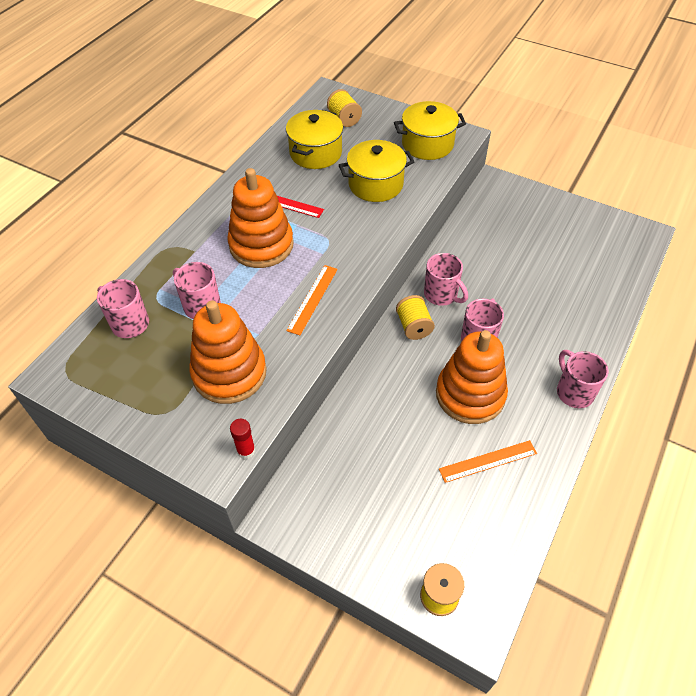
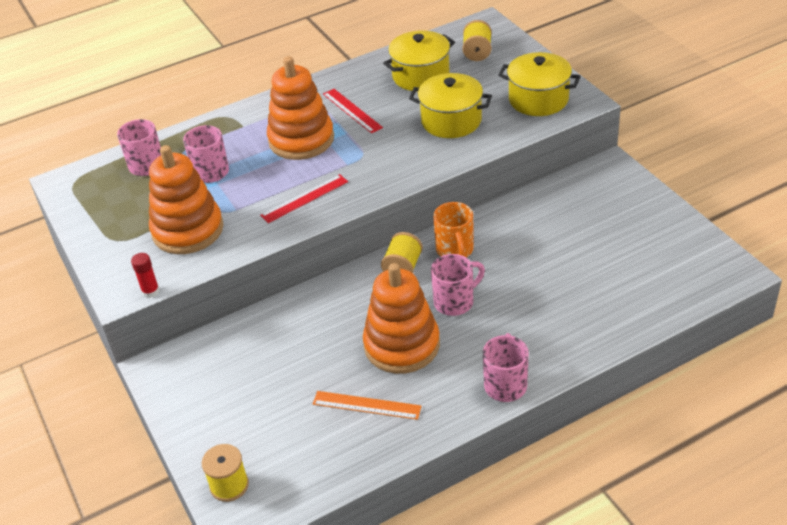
camera: 35 degrees right, 10 degrees down
orange ruler [286,265,338,335] -> red ruler [260,174,348,223]
pink mug [424,253,468,306] -> orange mug [433,202,474,258]

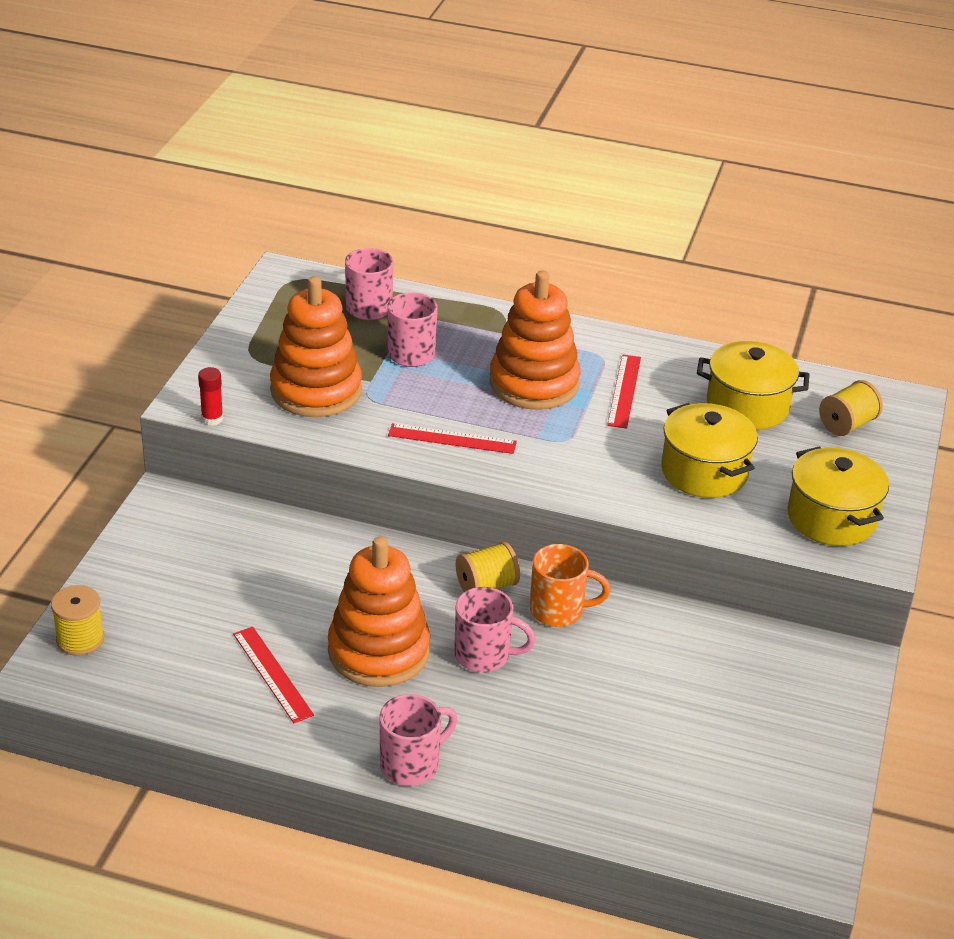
camera: 40 degrees right, 5 degrees down
orange ruler [313,391,422,420] -> red ruler [233,627,314,723]
orange mug [433,202,474,258] -> orange mug turned 120 degrees counterclockwise [530,544,610,627]

